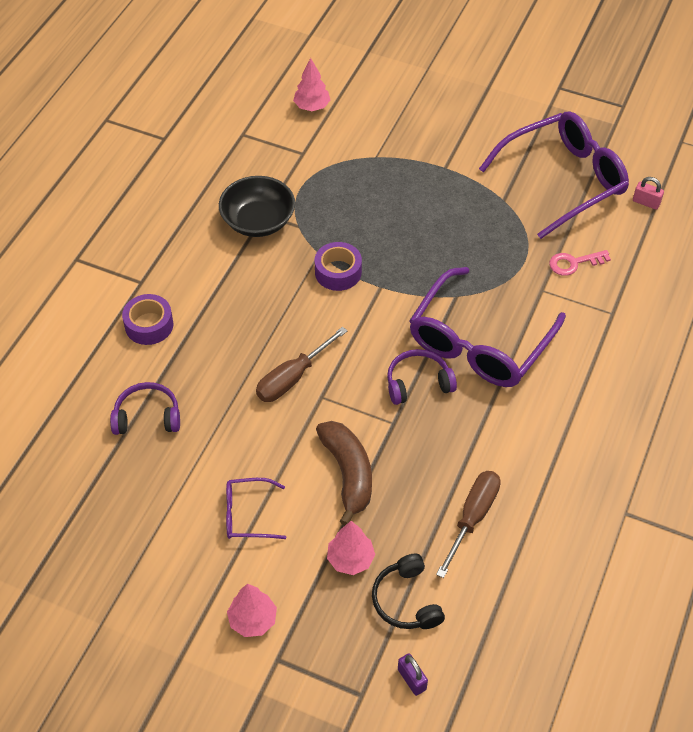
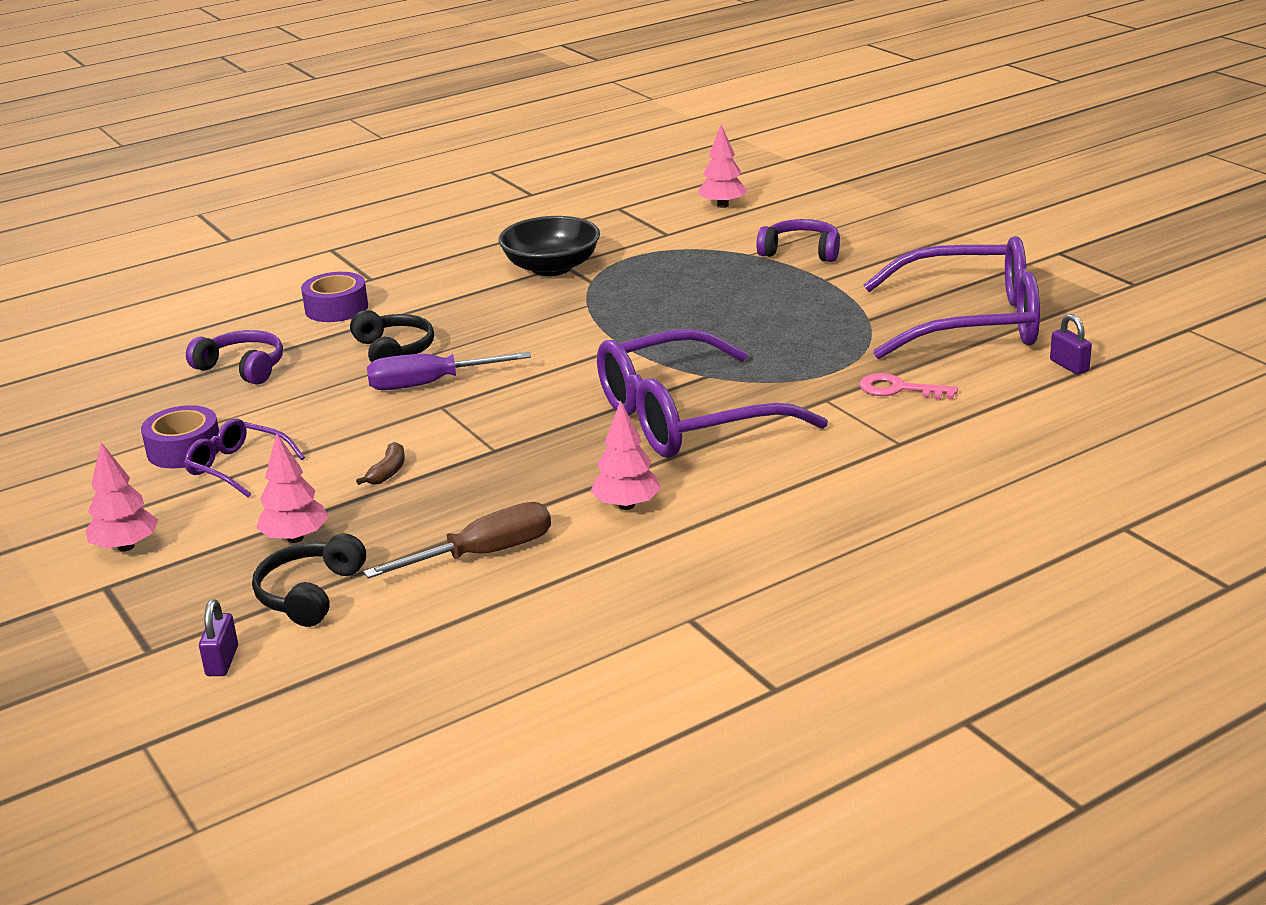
camera: 35 degrees right, 25 degrees down
brown screwdriver [256,327,348,402] -> purple screwdriver [367,352,531,390]
purple tape [315,242,362,291] -> purple tape moved to [141,405,219,469]
brown banana [316,421,372,525] -> brown banana [356,442,405,485], size x0.45
purple headphones [387,349,457,405] -> purple headphones moved to [756,219,840,262]
pink padlock [633,177,664,210] -> purple padlock [1050,314,1092,374]
none -> black headphones [350,310,434,362]
none -> pink tree [591,400,661,510]

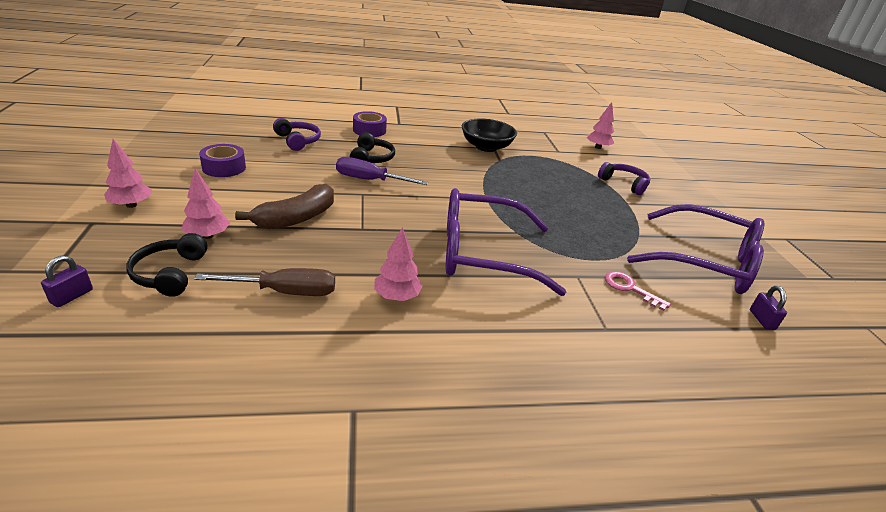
camera: 20 degrees right, 5 degrees up
purple glasses [184,418,305,498] -> none
black headphones [252,533,366,627] -> black headphones turned 45 degrees counterclockwise [126,233,207,297]
brown banana [356,442,405,485] -> brown banana [235,184,334,229], size x2.23

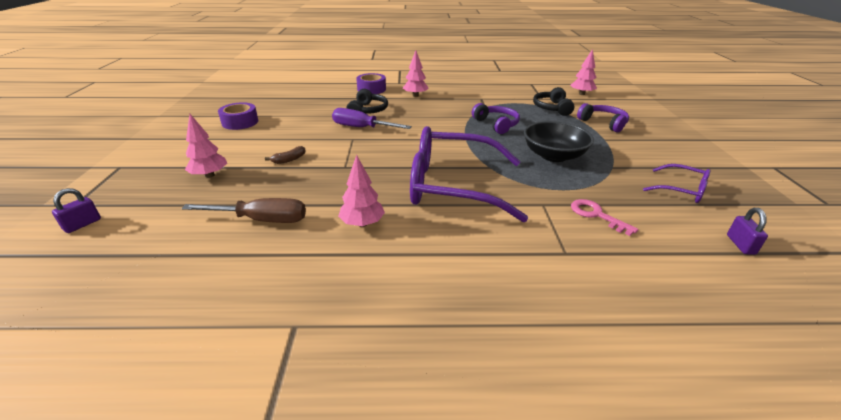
camera: 10 degrees right, 0 degrees up
pink tree [104,139,152,208] -> pink tree moved to [403,50,429,97]
black headphones [126,233,207,297] -> black headphones moved to [533,87,574,116]
brown banana [235,184,334,229] -> brown banana [265,146,306,164], size x0.45
purple headphones [273,118,321,151] -> purple headphones moved to [472,103,520,134]
black bowl [462,118,517,152] -> black bowl moved to [524,121,594,162]
purple glasses [627,204,765,294] -> purple glasses [643,164,711,203], size x0.46

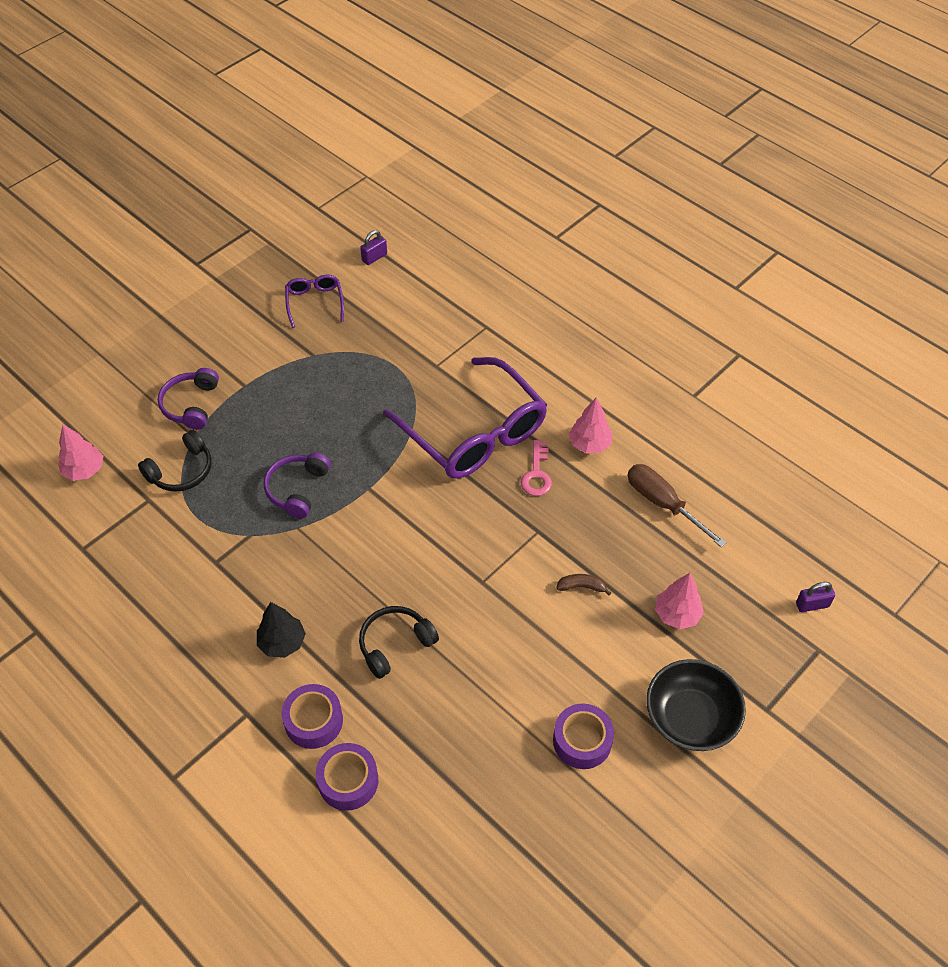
camera: 135 degrees left, 20 degrees up
purple screwdriver [332,108,412,129] -> none
pink tree [403,50,429,97] -> black tree [257,602,306,658]
black bowl [524,121,594,162] -> black bowl moved to [646,659,746,751]
pink key [571,199,639,236] -> pink key moved to [521,440,552,496]
none -> purple tape [316,743,378,811]

